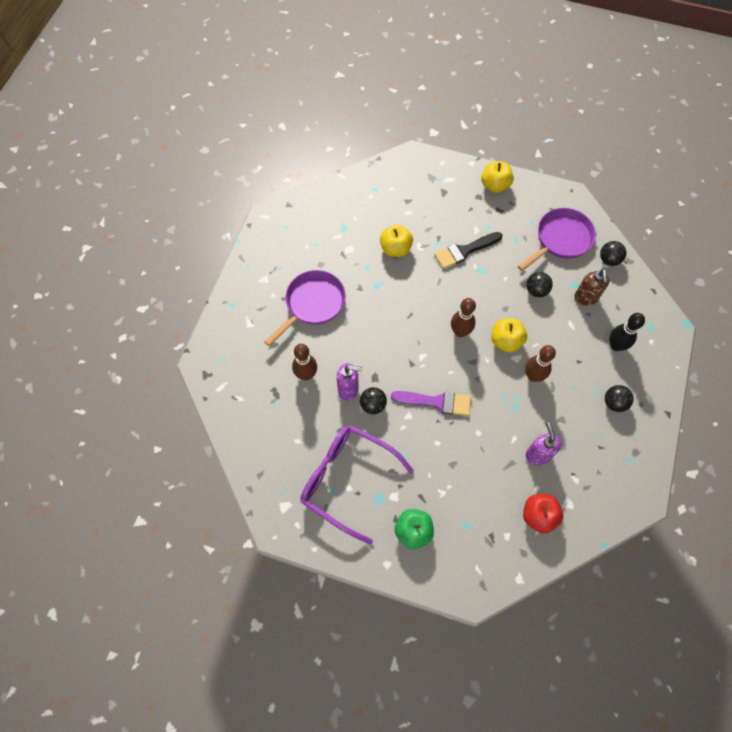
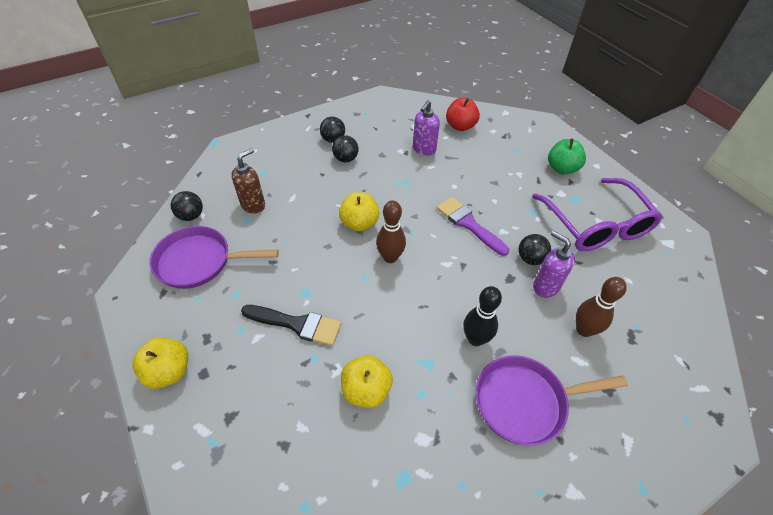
camera: 140 degrees left, 15 degrees down
brown bowling pin [525,345,556,382] -> none
black ball [527,272,553,297] -> black ball moved to [332,135,359,162]
black bowling pin [610,313,645,351] -> black bowling pin moved to [463,286,502,346]

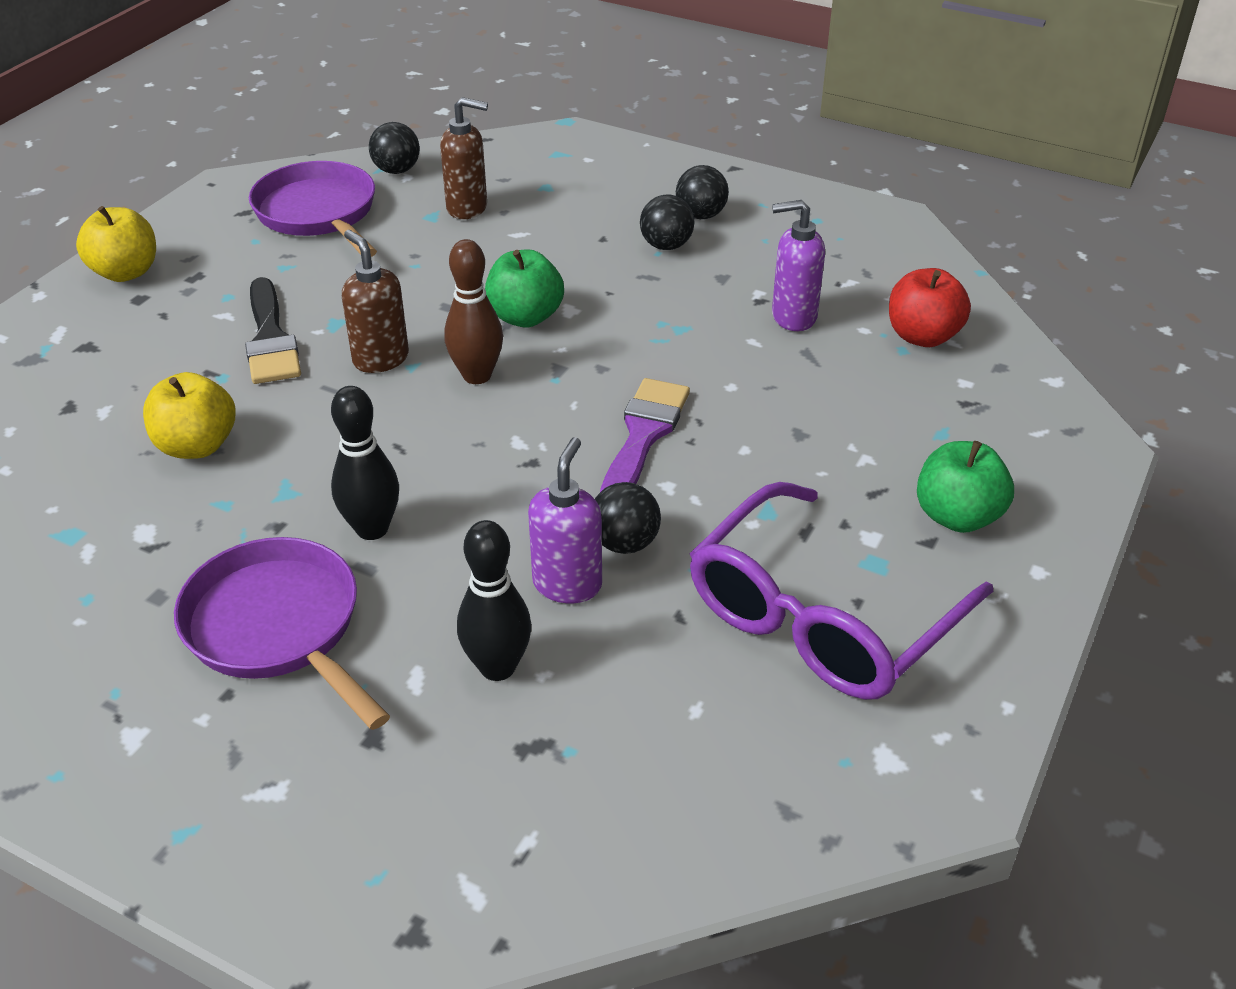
camera: 60 degrees right, 10 degrees down
yellow apple [339,192,379,231] -> green apple [485,249,564,328]
brown bowling pin [576,277,627,337] -> black bowling pin [457,520,531,681]
none -> brown soap dispenser [342,230,409,373]

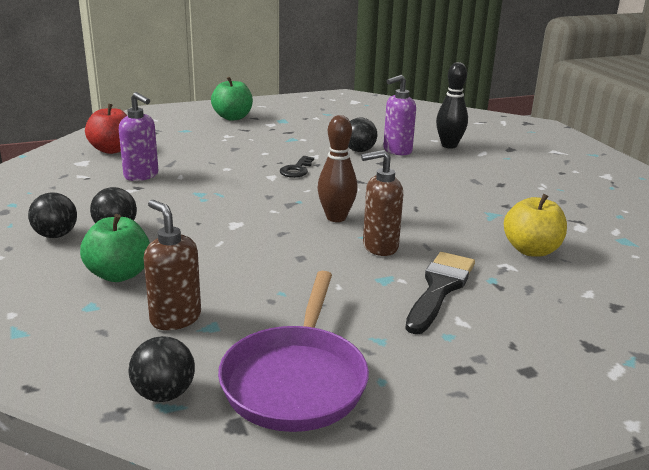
camera: 140 degrees left, 15 degrees down
yellow apple [76,206,156,282] -> none
purple pan [174,537,390,730] -> none
black bowling pin [331,386,399,540] -> none
brown soap dispenser [342,230,409,373] -> brown soap dispenser turned 75 degrees clockwise [361,150,403,256]
green apple [485,249,564,328] -> green apple moved to [80,214,150,282]
purple brush [600,378,690,492] -> black key [280,156,314,178]
purple glasses [689,482,993,700] -> none

